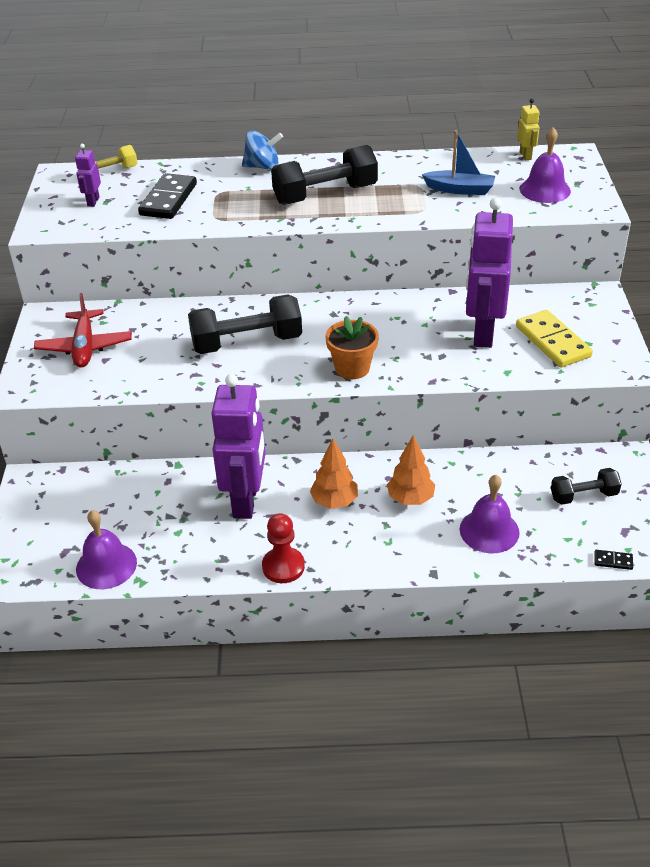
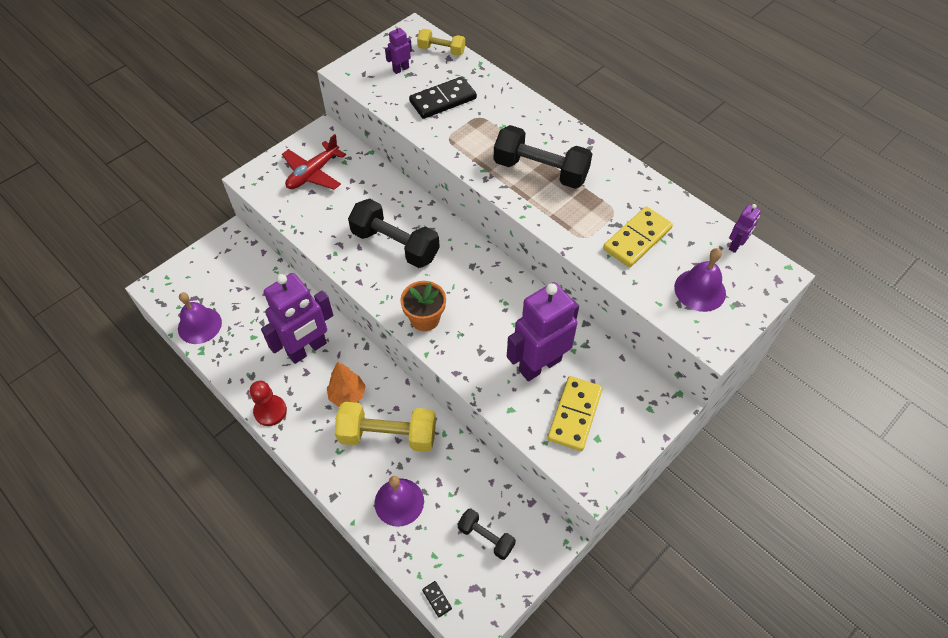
camera: 45 degrees right, 15 degrees up
blue spinning top [242,130,283,170] -> none
orange tree [387,435,435,505] -> yellow dumbbell [335,402,436,452]
blue boat [422,130,495,195] -> yellow domino [603,206,673,267]
yellow robot [517,98,540,161] -> purple robot [729,204,761,253]

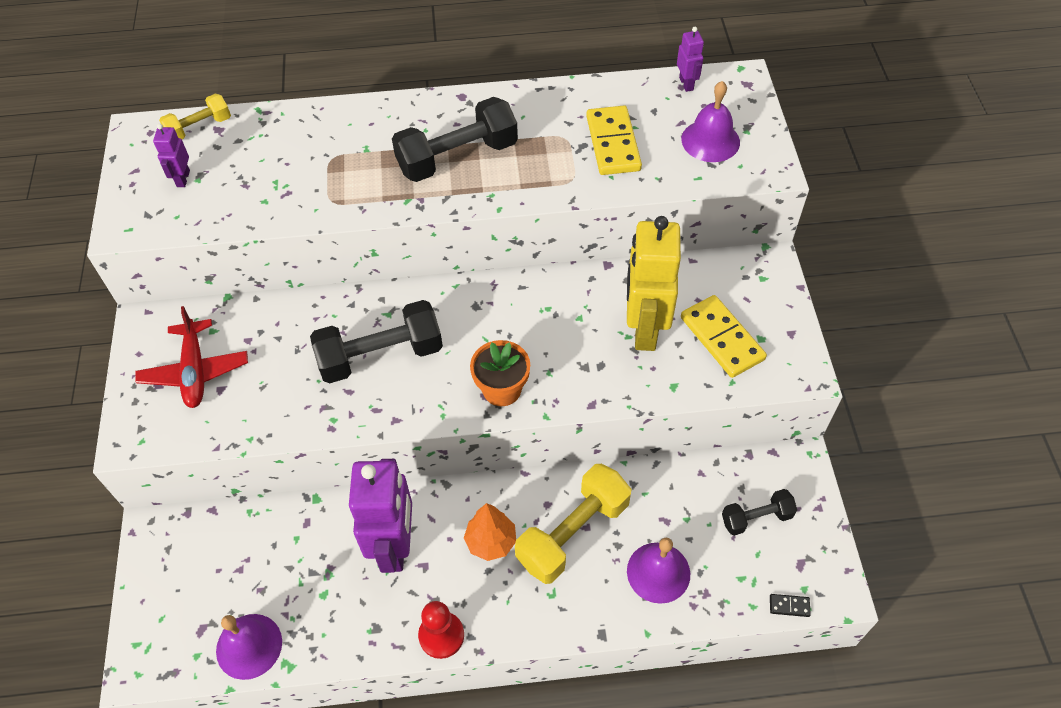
camera: 50 degrees left, 0 degrees up
black domino [409,76,477,119] -> none
purple robot [507,282,579,381] -> yellow robot [627,216,681,351]

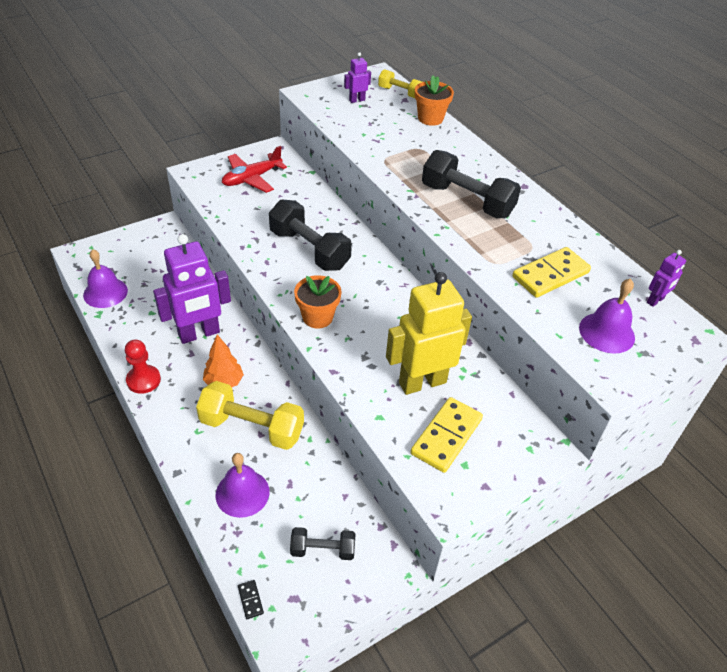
camera: 60 degrees right, 10 degrees down
black dumbbell [722,489,797,536] -> black dumbbell turned 45 degrees counterclockwise [290,527,356,560]
none -> orange flower pot [415,75,454,126]

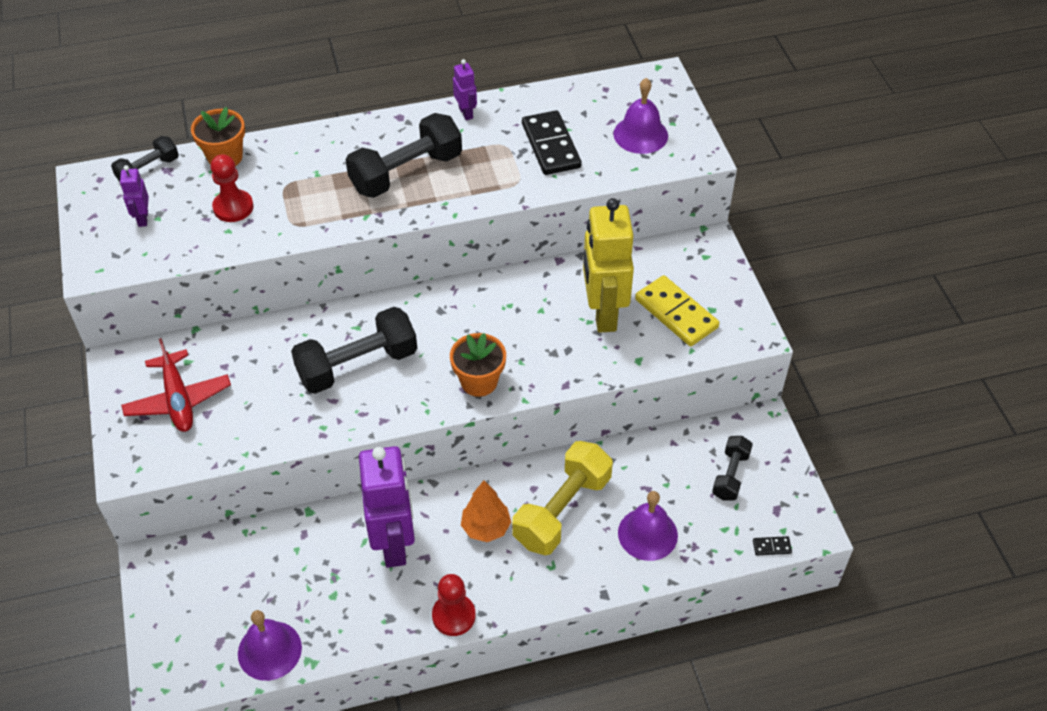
camera: 70 degrees left, 5 degrees up
yellow dumbbell [378,69,422,98] -> black dumbbell [111,136,179,182]
yellow domino [512,247,591,298] -> black domino [522,110,581,175]
purple robot [647,250,686,307] -> purple robot moved to [453,59,477,120]
none -> red pawn [211,154,254,222]

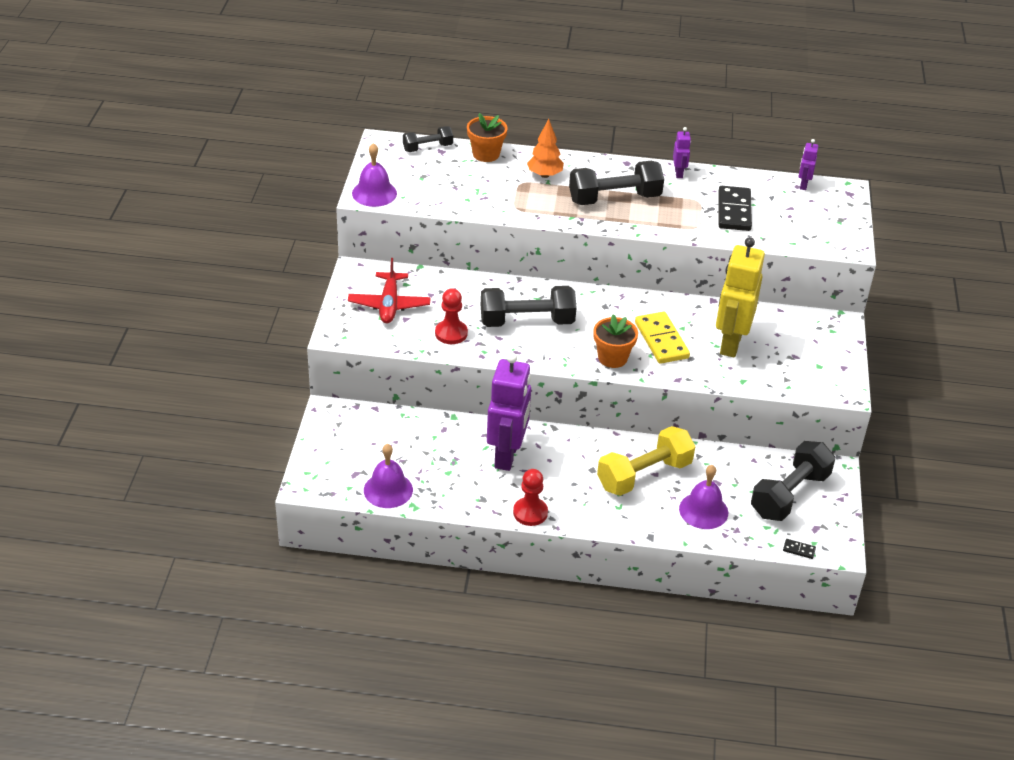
camera: 20 degrees right, 10 degrees down
purple robot [120,165,149,227] -> purple robot moved to [799,139,819,190]
red pawn [211,154,254,222] -> red pawn moved to [435,288,468,344]
orange tree [461,480,511,542] -> orange tree moved to [527,119,564,178]
purple bell [614,78,668,154] -> purple bell moved to [352,143,397,207]
yellow domino [635,275,719,346] -> yellow domino moved to [635,312,690,364]
black dumbbell [712,436,753,501] -> black dumbbell [751,441,835,521], size x1.79

